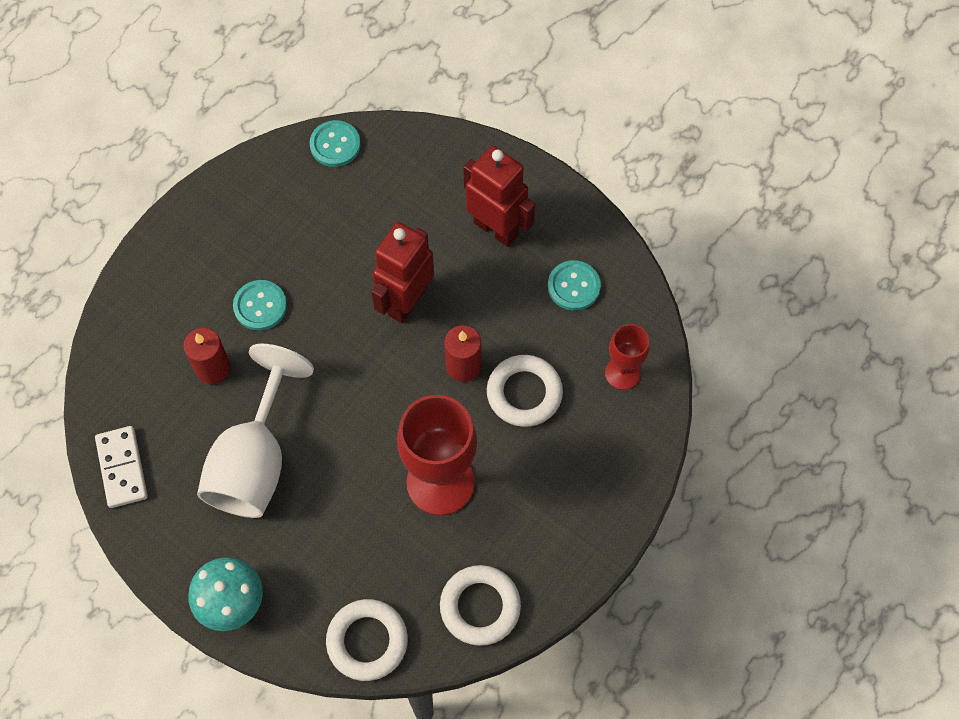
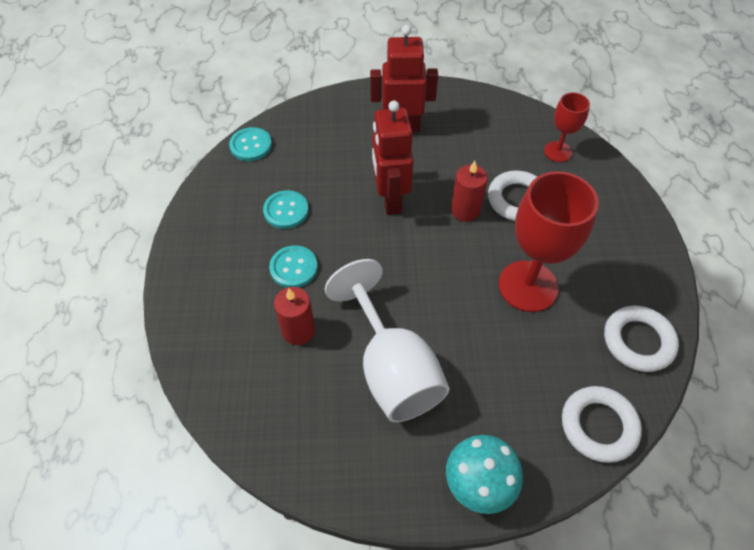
camera: 40 degrees left, 10 degrees down
white domino [95,426,148,508] -> none
turquoise button [548,260,601,311] -> turquoise button moved to [263,190,309,229]

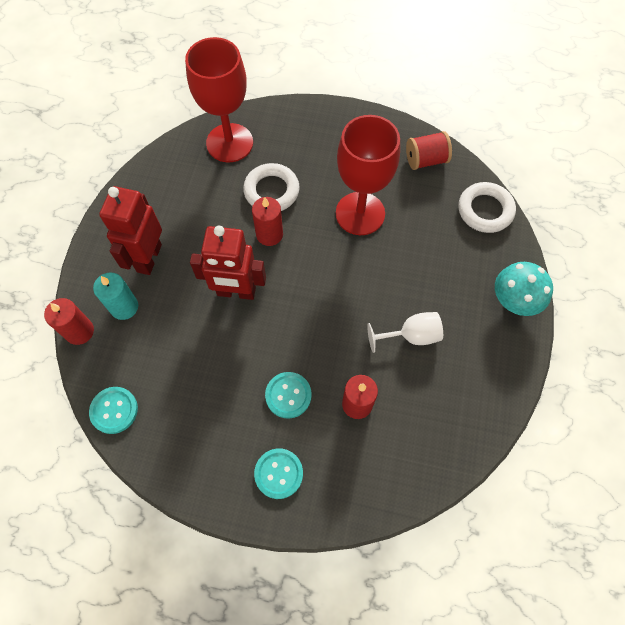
camera: 75 degrees left, 10 degrees up
turquoise button [263,190,309,229] -> turquoise button moved to [254,448,303,499]
white goblet [325,259,450,422] -> white goblet [367,312,443,353], size x0.54
red goblet [544,92,590,162] -> red goblet [185,37,253,162], size x1.85
white ring [604,306,679,372] -> red spool [406,131,452,170]
none -> red candle [44,298,94,345]
none -> turquoise candle [93,273,138,320]

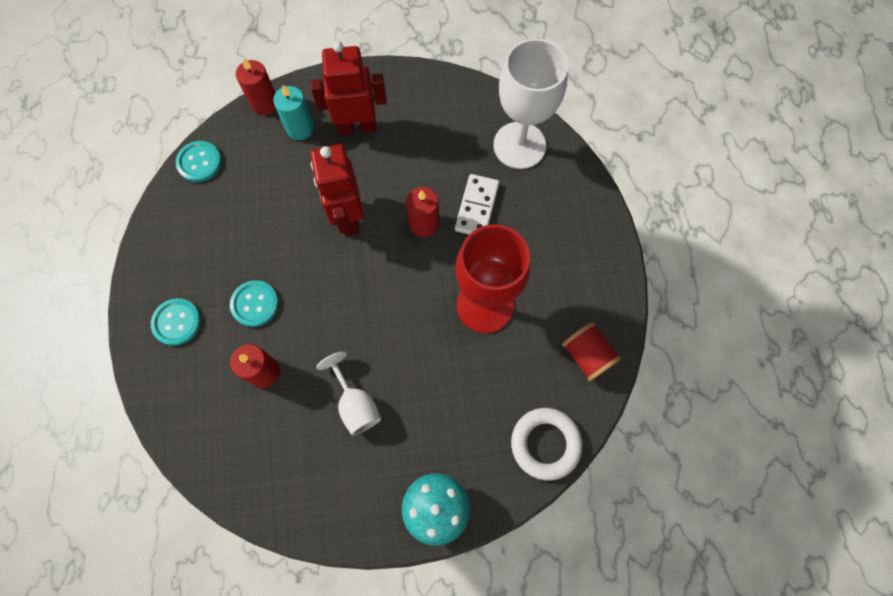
camera: 70 degrees right, 5 degrees up
red goblet [185,37,253,162] -> white goblet [493,38,568,169]
white ring [243,163,300,211] -> white domino [455,174,499,235]

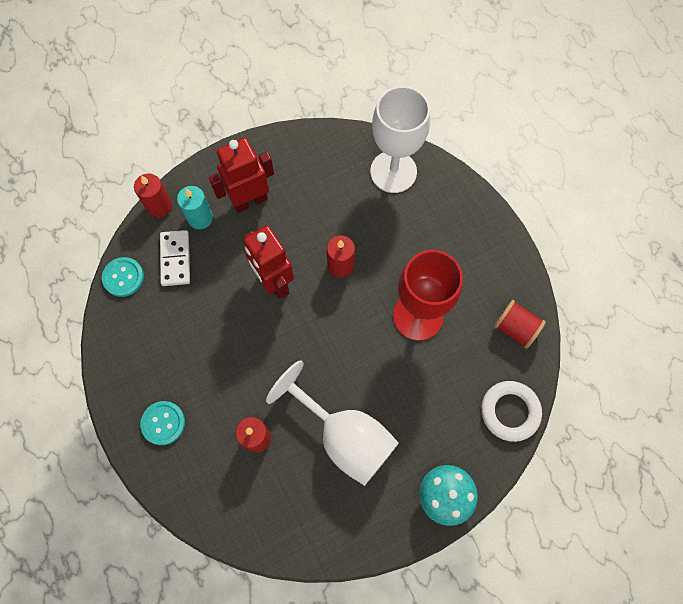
camera: 20 degrees left, 0 degrees up
turquoise button [230,280,279,327] -> none
white goblet [316,351,381,435] -> white goblet [266,360,399,486], size x1.85
white domino [455,174,499,235] -> white domino moved to [160,230,190,286]

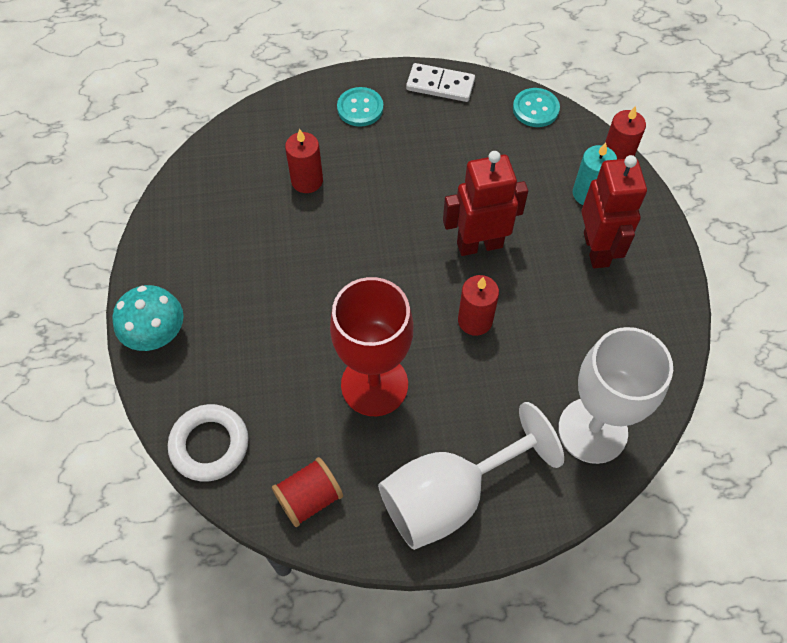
camera: 110 degrees right, 10 degrees down
white domino [160,230,190,286] -> white domino moved to [406,63,475,102]
white goblet [266,360,399,486] -> white goblet moved to [378,402,564,550]

